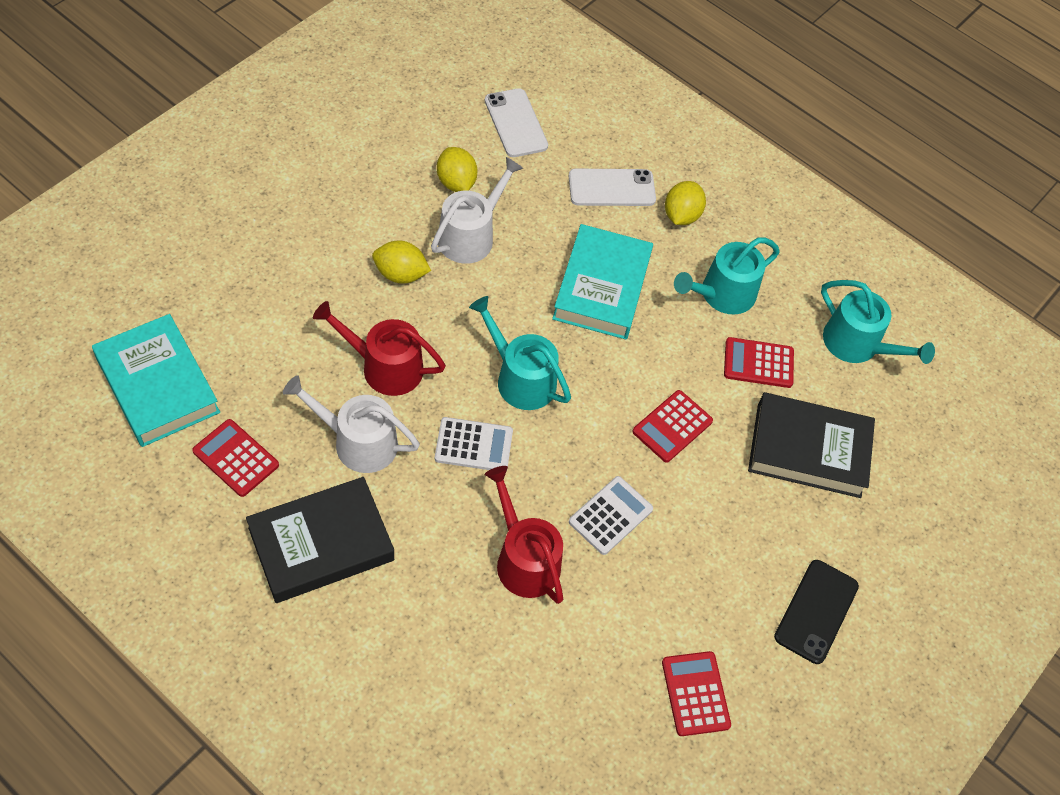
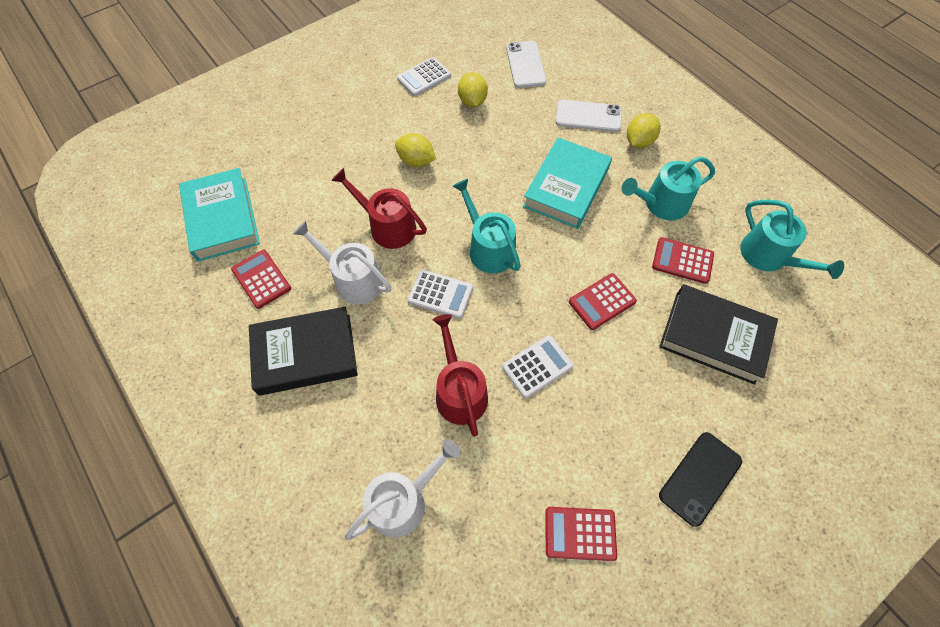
camera: 20 degrees right, 5 degrees up
white watering can [431,157,523,264] -> white watering can moved to [345,439,461,540]
red calculator [662,651,731,736] -> red calculator turned 90 degrees counterclockwise [545,507,617,561]
none -> white calculator [397,57,451,96]

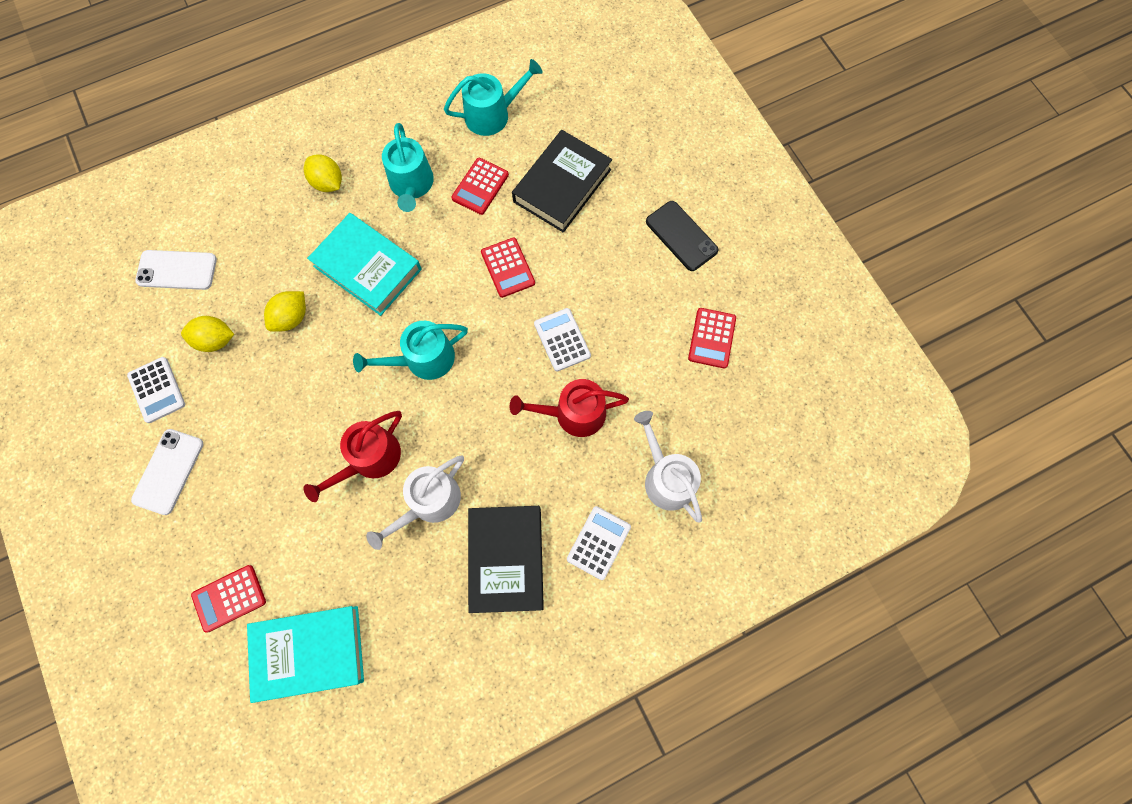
camera: 80 degrees left, 10 degrees up
red calculator [231,250,291,309] -> red calculator moved to [191,565,266,633]
yellow lemon [395,133,436,167] -> yellow lemon moved to [264,291,306,332]
white calculator [408,270,473,319] -> white calculator moved to [567,506,631,580]
white phone [556,100,622,132] -> white phone moved to [131,429,203,515]

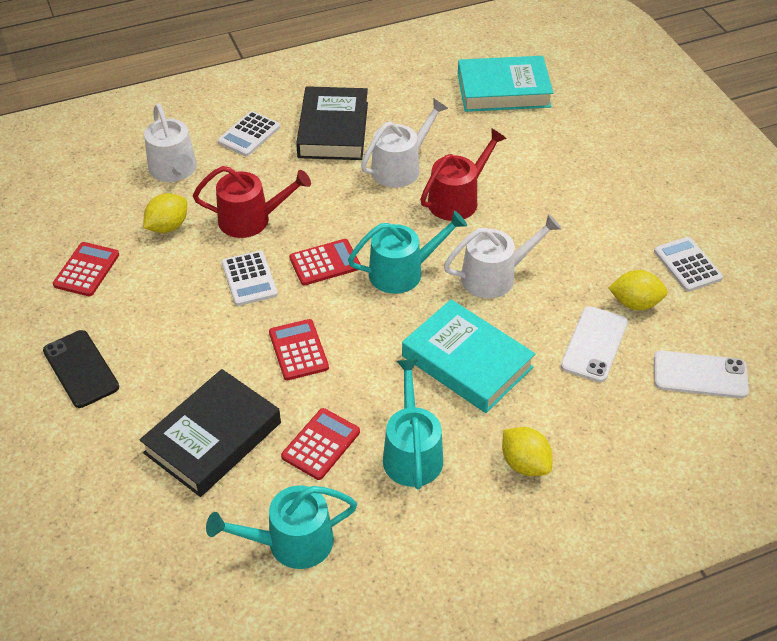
camera: 175 degrees left, 25 degrees down
white phone [131,429,203,515] -> white phone moved to [561,306,628,382]
red calculator [191,565,266,633] -> red calculator moved to [289,239,361,286]
yellow lemon [264,291,306,332] -> yellow lemon moved to [143,193,187,233]
none -> white watering can [444,214,561,298]

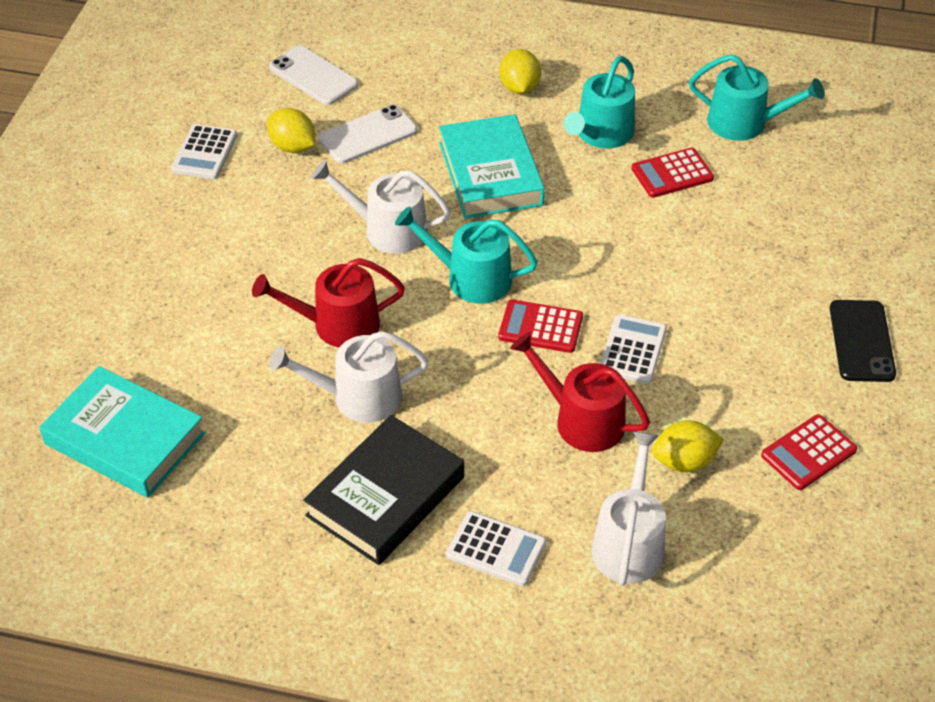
camera: 145 degrees left, 0 degrees up
black book [140,369,281,497] -> none
white calculator [218,111,280,156] -> white calculator turned 45 degrees clockwise [446,511,546,586]
red calculator [269,319,329,380] -> none

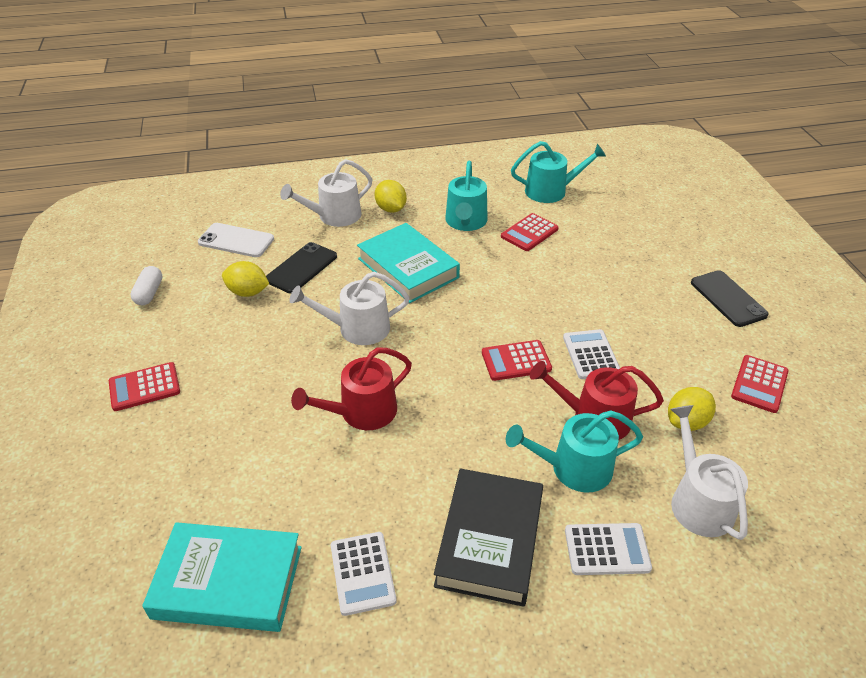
camera: 25 degrees left, 5 degrees down
white calculator [171,124,237,179] -> white calculator moved to [331,532,397,616]
white watering can [270,331,429,423] -> white watering can moved to [280,159,373,227]
white phone [319,105,417,164] -> black phone [266,242,337,293]
turquoise watering can [395,206,538,304] -> turquoise watering can moved to [506,410,643,492]
none -> red calculator [109,362,180,411]
none -> white capsule [130,266,162,305]

